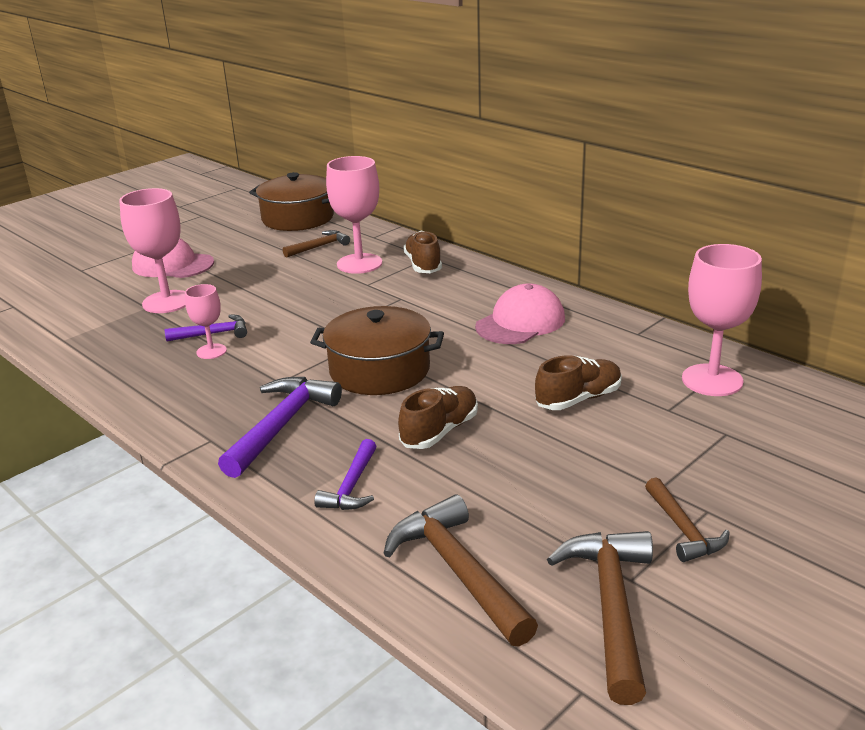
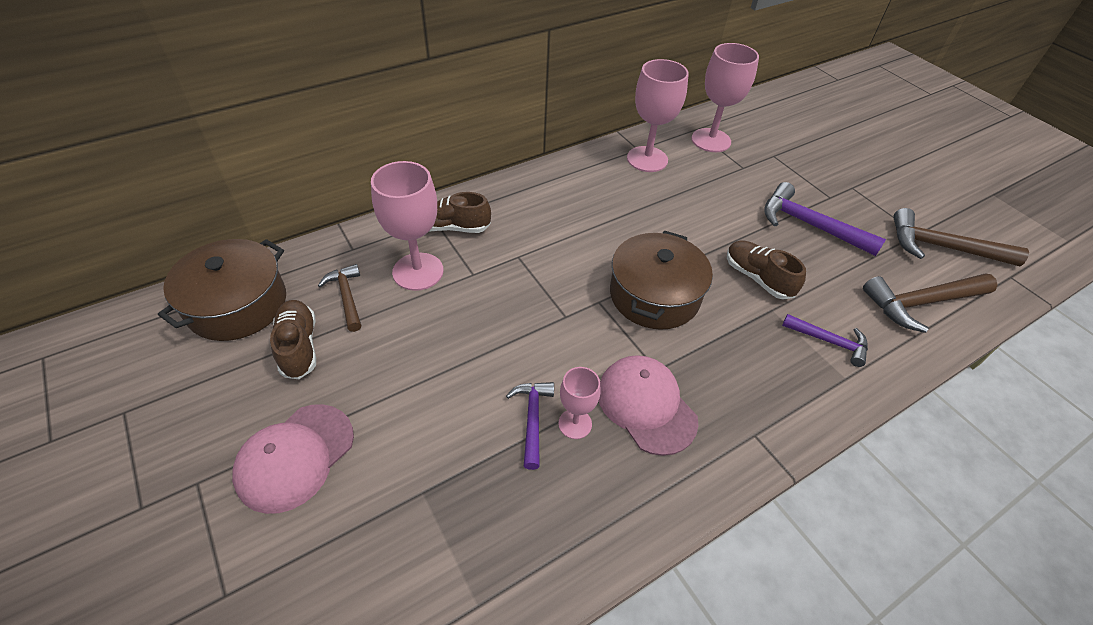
camera: 80 degrees left, 20 degrees up
pink goblet [119,188,186,313] -> pink goblet moved to [627,59,689,172]
purple hammer [218,377,342,478] -> purple hammer moved to [764,182,886,256]
pink cap [475,284,565,344] -> pink cap moved to [599,355,699,456]
brown shoe [535,355,622,410] -> brown shoe moved to [270,300,316,379]
brown hammer [645,477,730,562] -> none

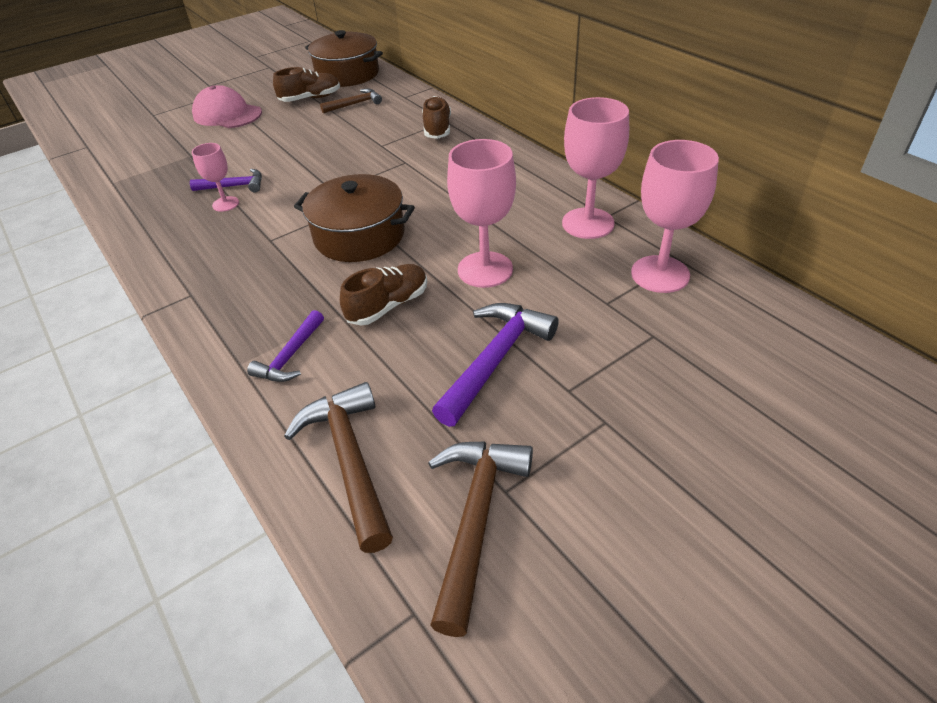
camera: 90 degrees right, 5 degrees down
pink goblet [371,161,443,291] -> pink goblet moved to [447,139,516,288]
pink cap [599,355,699,456] -> none

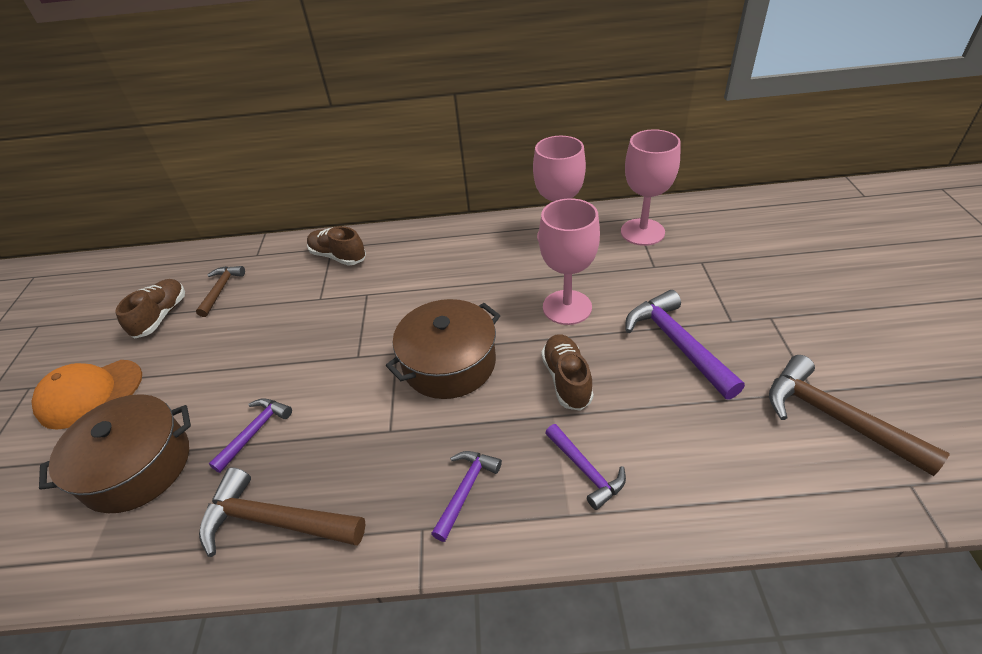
camera: 55 degrees left, 0 degrees up
pink cap [192,85,262,128] -> orange cap [31,360,142,430]
pink goblet [192,143,239,212] -> none
brown hammer [284,382,393,553] -> brown hammer moved to [199,467,366,557]
brown pot [305,30,383,87] -> brown pot moved to [39,394,191,513]
none -> purple hammer [431,451,502,542]

